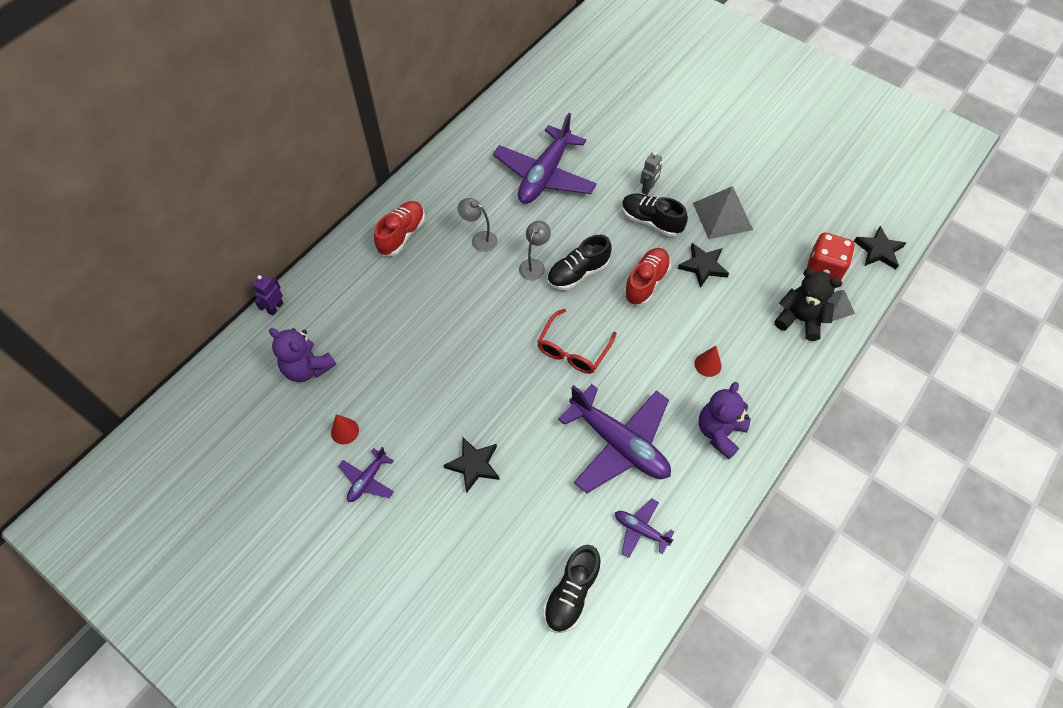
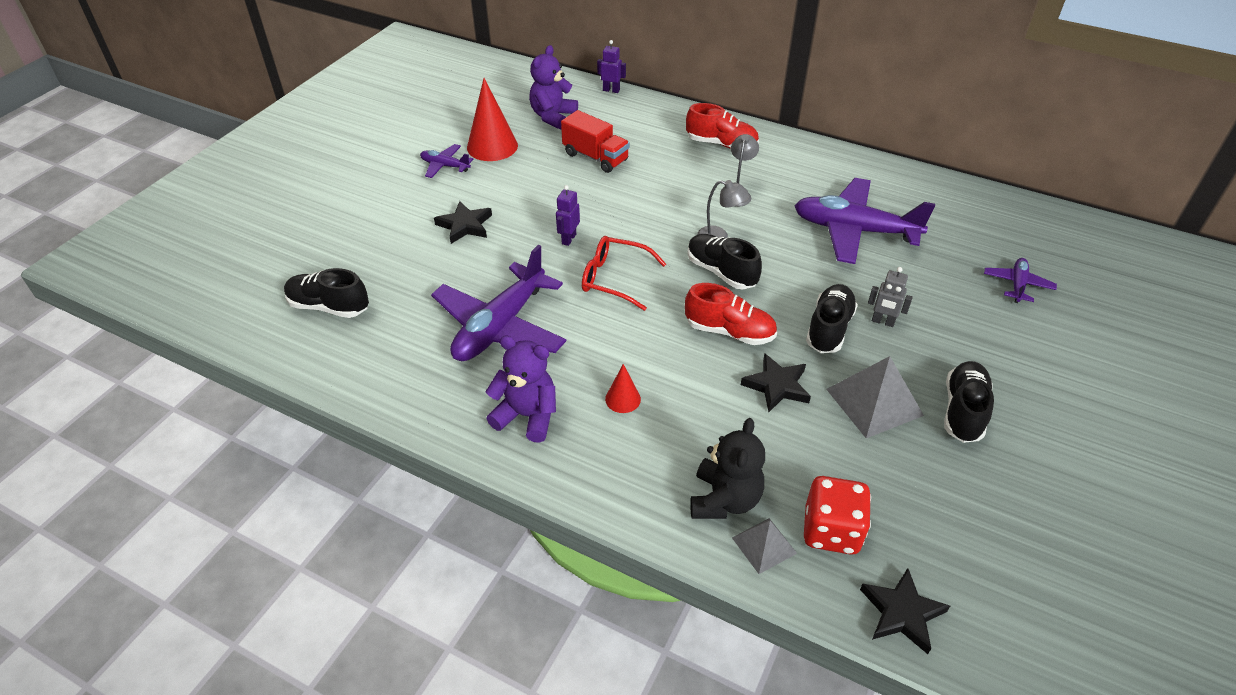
camera: 80 degrees right, 15 degrees down
red cone [331,414,359,444] -> red cone [467,78,518,161], size x1.94
purple plane [615,499,675,558] -> purple plane moved to [984,258,1057,303]
none -> purple robot [556,185,580,246]
none -> red truck [561,110,630,173]
none -> black shoe [944,361,994,443]

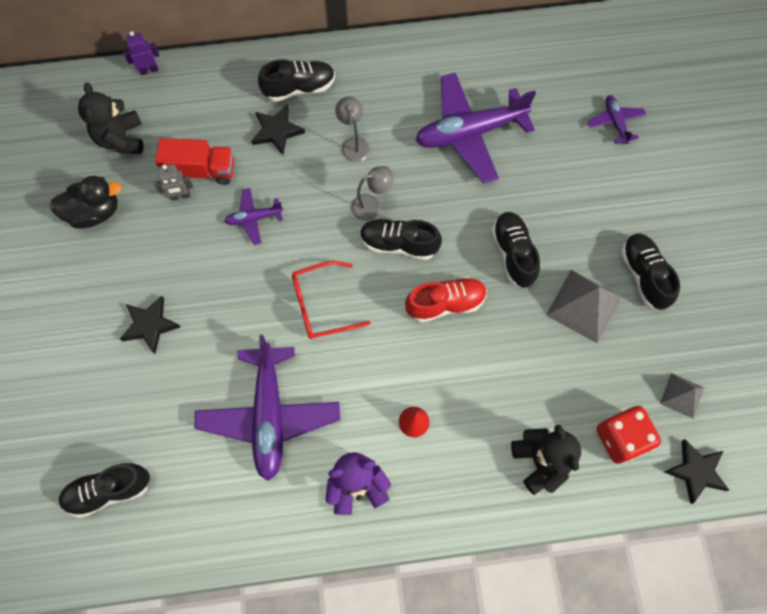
camera: 35 degrees left, 25 degrees up
purple plane [420,144,473,178] -> purple plane moved to [224,188,283,245]
red cone [467,78,518,161] -> black duck [49,176,122,229]
purple teddy bear [529,45,578,129] -> black teddy bear [78,83,143,154]
purple robot [556,185,580,246] -> none
red shoe [686,103,759,149] -> black shoe [258,59,335,102]
grey pyramid [732,518,797,574] -> grey pyramid moved to [660,373,704,419]
black star [741,353,811,412] -> black star moved to [251,104,305,155]
grey robot [868,267,913,327] -> grey robot moved to [154,164,193,201]

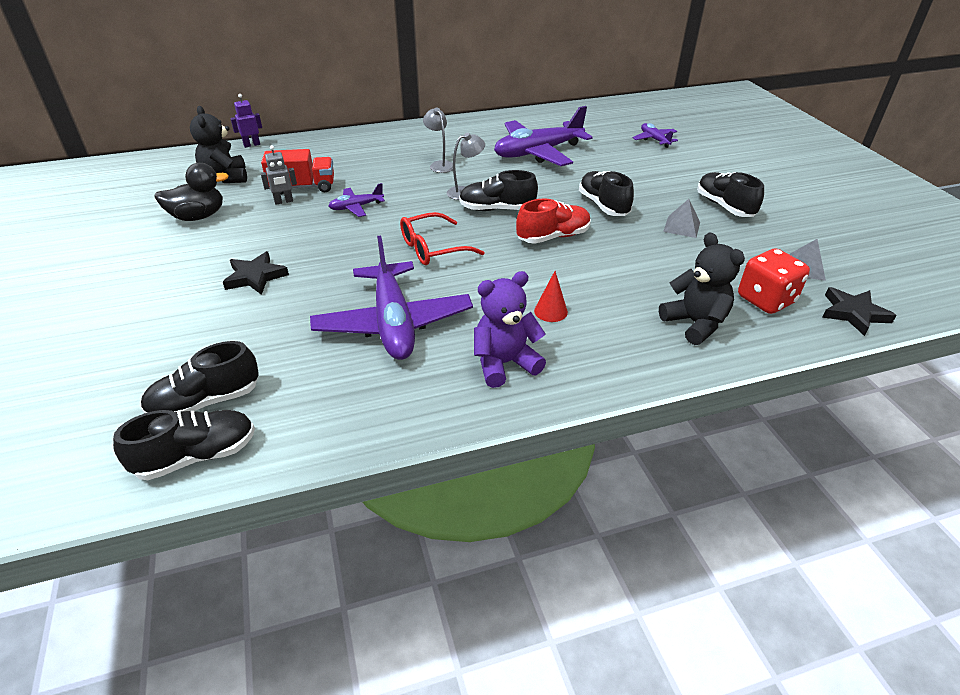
camera: 10 degrees left, 30 degrees down
black star [251,104,305,155] -> none
black shoe [258,59,335,102] -> black shoe moved to [113,410,255,480]
grey pyramid [546,270,622,343] -> grey pyramid [663,199,700,238], size x0.59

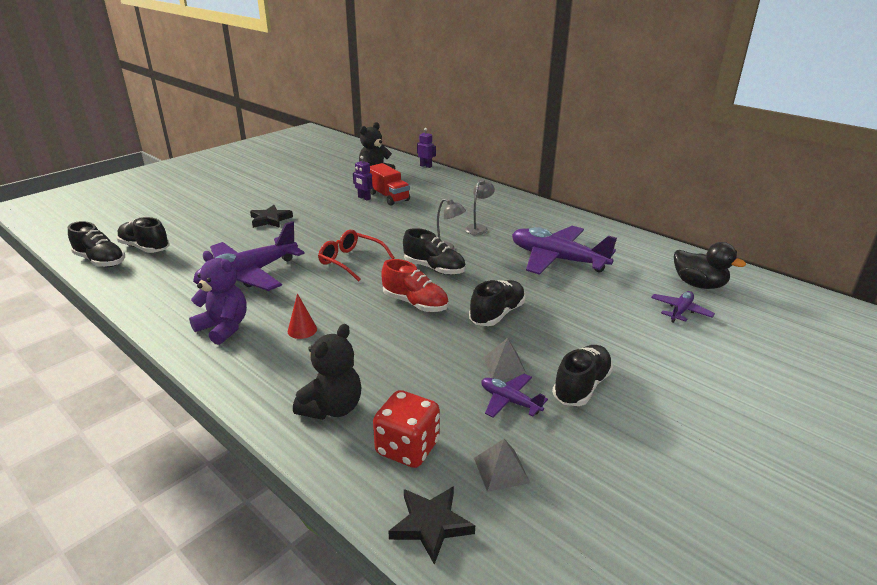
camera: 60 degrees right, 10 degrees down
black duck [154,163,229,221] -> black duck moved to [674,242,746,289]
grey robot [261,145,297,204] -> purple robot [353,156,373,201]
purple plane [329,183,385,217] -> purple plane moved to [481,374,548,418]
black shoe [459,170,538,211] -> black shoe turned 150 degrees clockwise [403,228,466,275]

